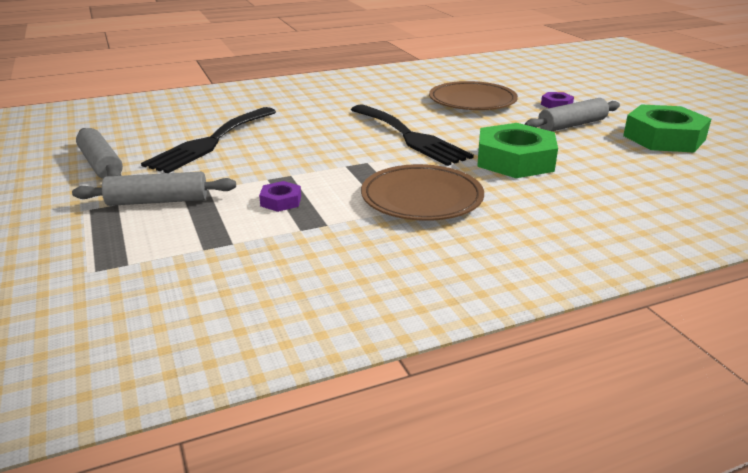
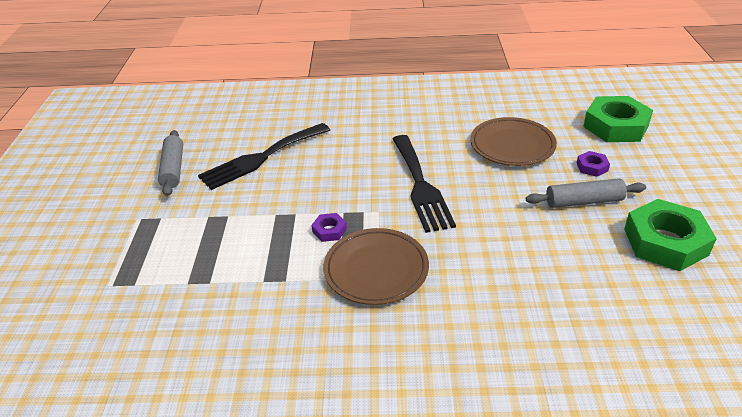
camera: 25 degrees right, 10 degrees up
grey rolling pin [72,172,236,206] -> none
purple nut [259,181,301,212] -> purple nut moved to [312,213,347,242]
green nut [477,123,558,178] -> green nut moved to [583,96,653,142]

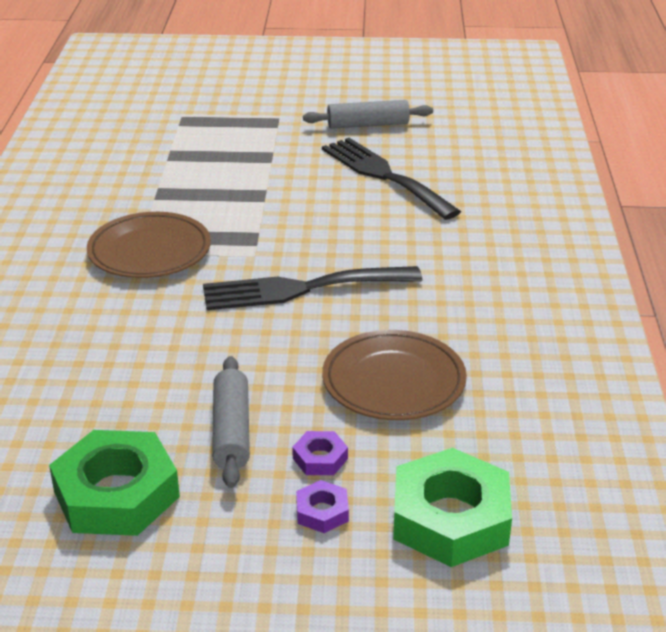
camera: 90 degrees right, 5 degrees down
purple nut [312,213,347,242] -> purple nut moved to [296,480,349,533]

